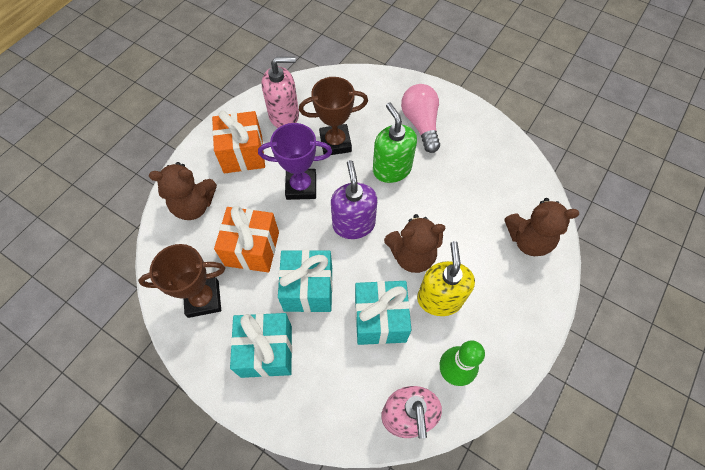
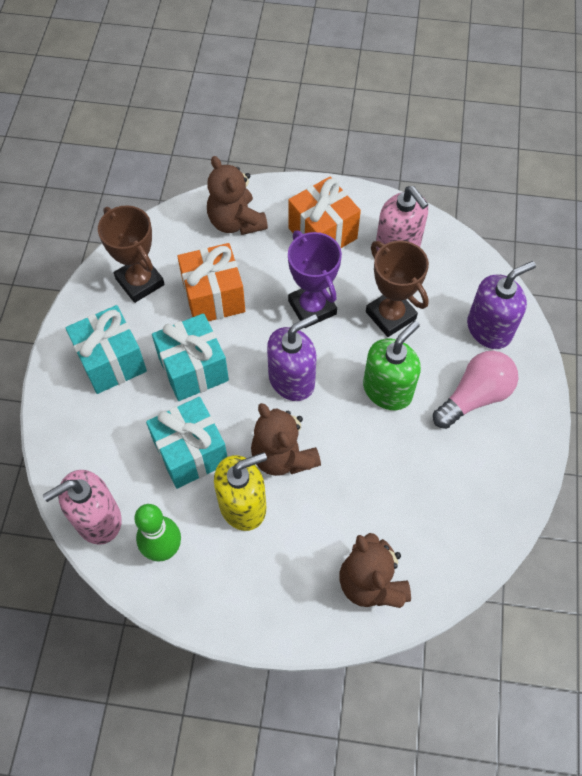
camera: 65 degrees right, 0 degrees up
none -> purple soap dispenser [467,261,536,349]

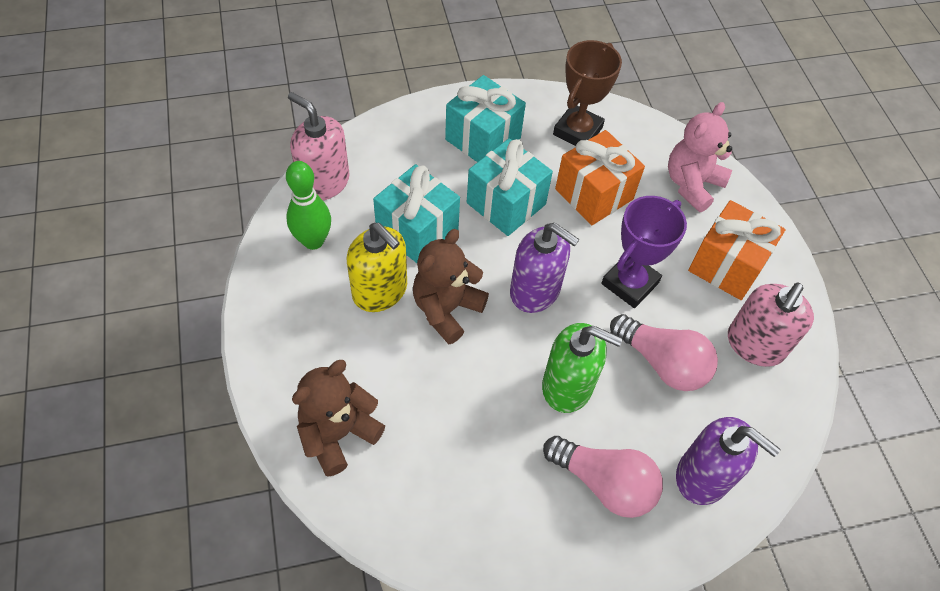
camera: 65 degrees right, 5 degrees down
brown teddy bear [207,156,268,235] -> pink teddy bear [668,102,732,212]
brown trophy [366,240,429,337] -> pink light bulb [610,314,718,391]

